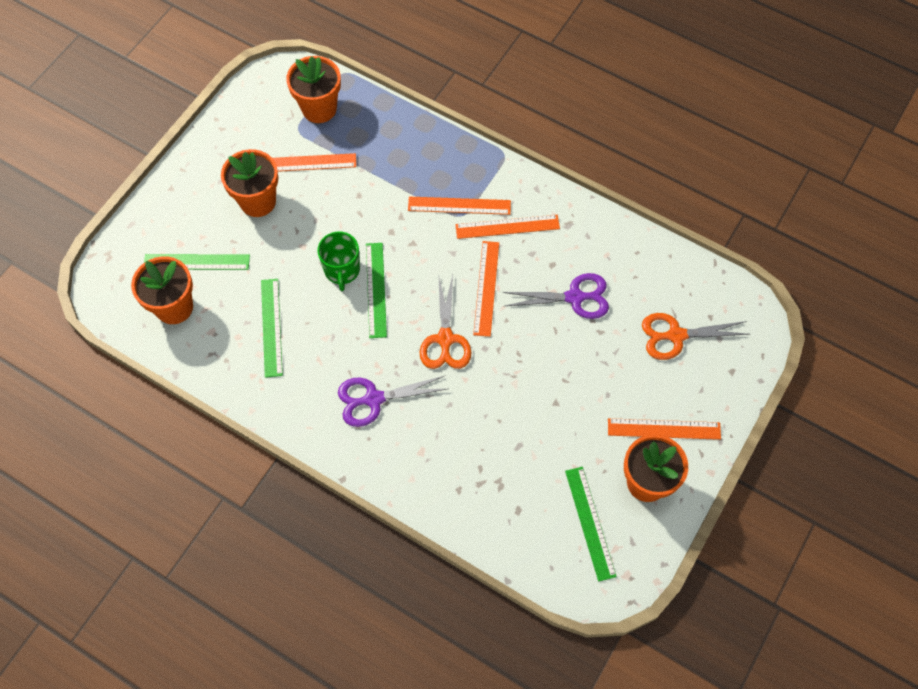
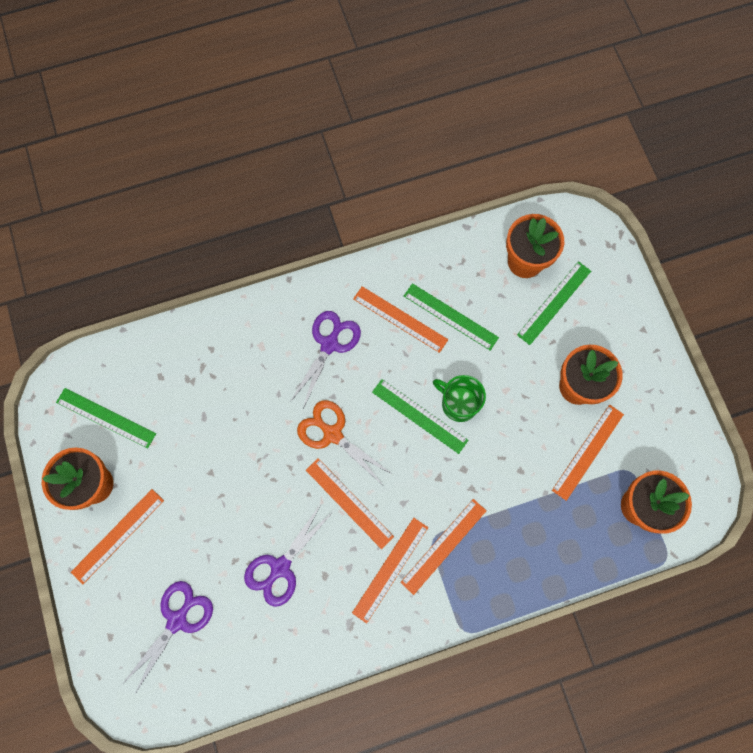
camera: 130 degrees right, 10 degrees up
orange scissors [642,313,749,360] -> purple scissors [124,581,213,694]
none -> orange ruler [353,286,448,353]

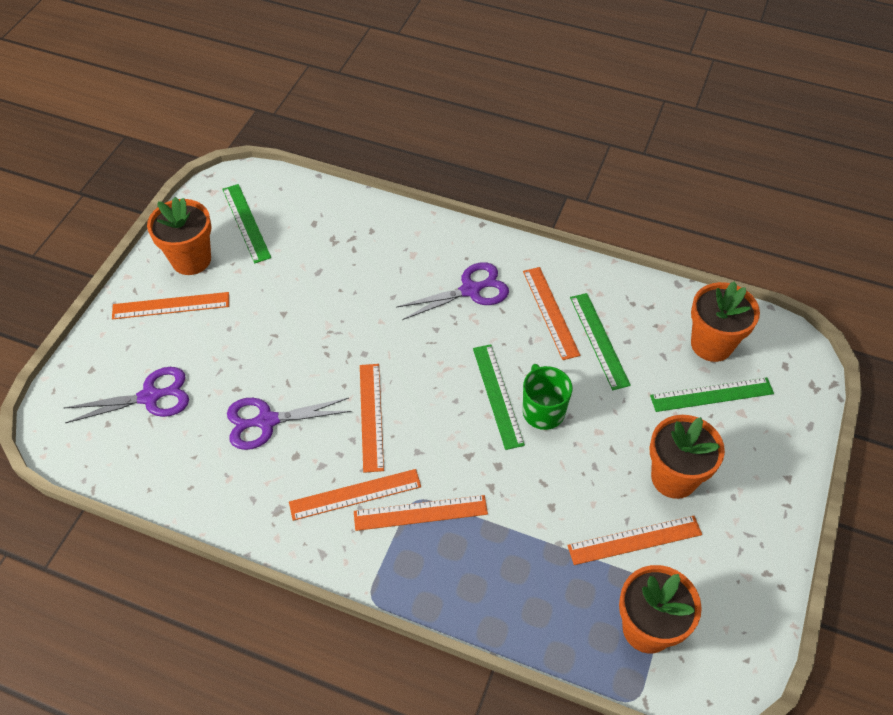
camera: 40 degrees right, 20 degrees down
orange scissors [297,400,393,485] -> none

